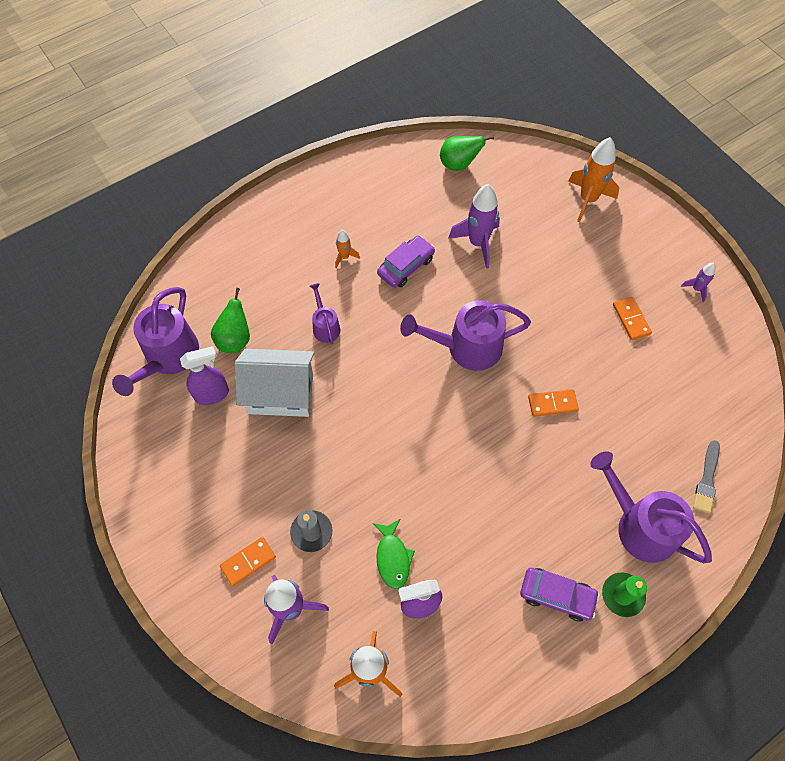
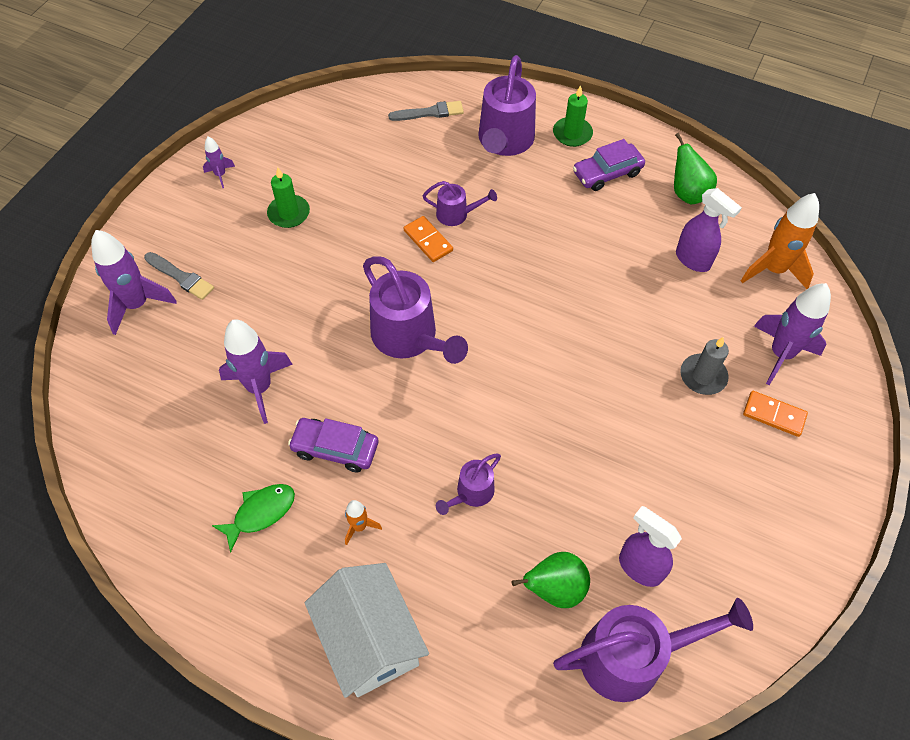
camera: 120 degrees left, 5 degrees down
white house [235,349,314,417] -> white house moved to [305,563,429,698]
green fish [373,519,415,589] -> green fish moved to [212,484,295,553]
green pear [440,136,494,171] -> green pear moved to [674,133,717,204]
purple car [520,568,600,621] -> purple car turned 105 degrees counterclockwise [573,139,645,191]
orange rocket [568,137,619,222] -> purple rocket [91,230,177,335]
orange domino [613,297,652,340] -> green candle [267,167,310,228]
none -> grey brush [144,252,214,300]
none -> purple watering can [423,181,497,226]

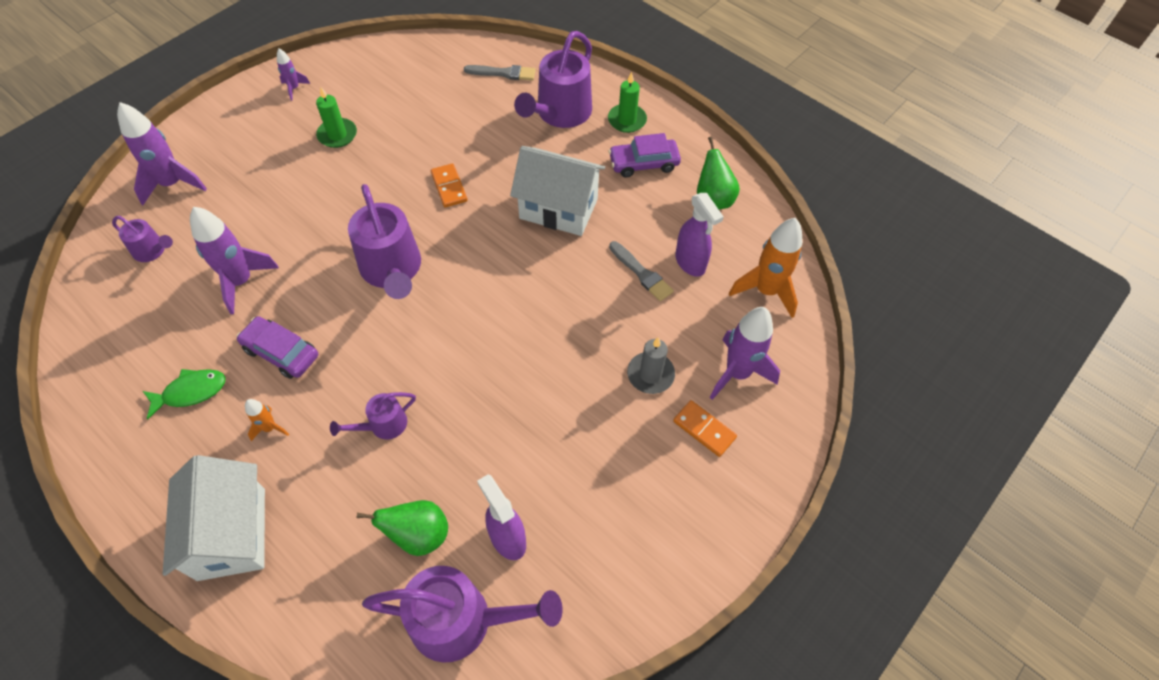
camera: 15 degrees right, 0 degrees up
grey brush [144,252,214,300] -> grey brush moved to [609,241,674,301]
purple watering can [423,181,497,226] -> purple watering can moved to [112,216,173,262]
none -> white house [510,146,605,236]

